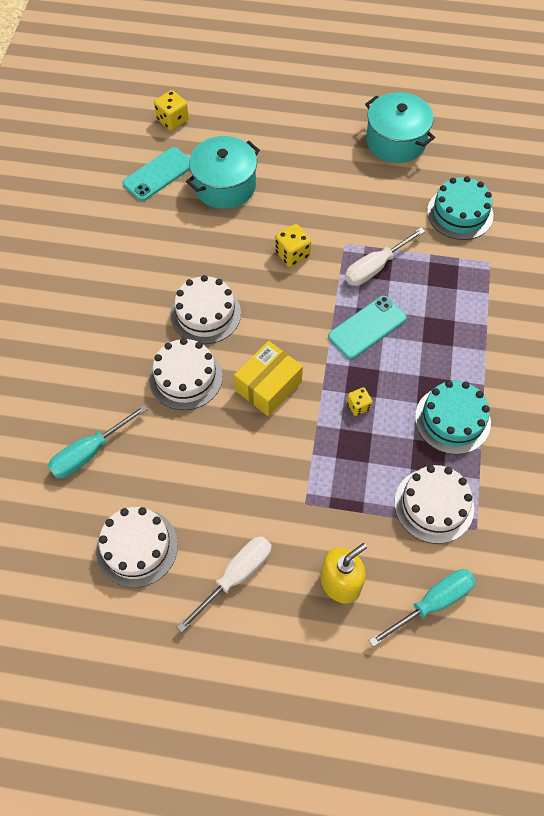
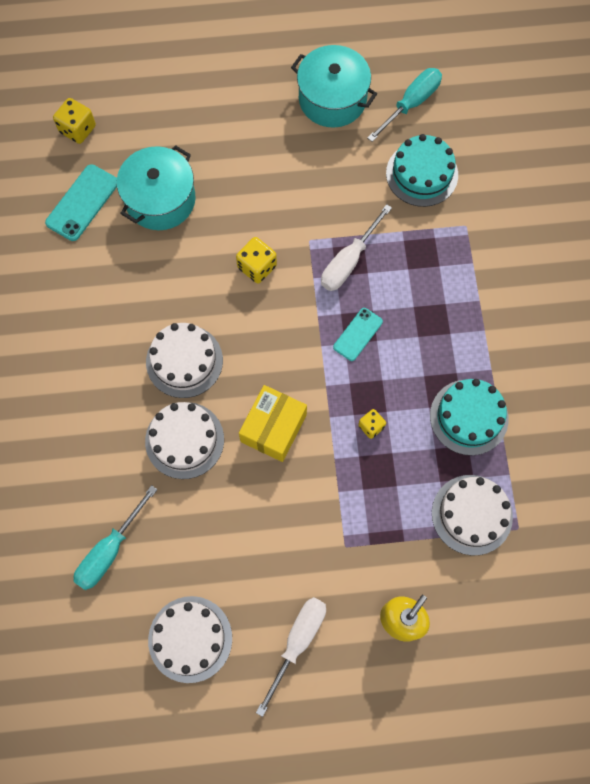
camera: 15 degrees left, 10 degrees up
turquoise phone [328,296,407,359] -> turquoise phone [333,308,383,361], size x0.65
turquoise screwdriver [369,569,476,647] -> turquoise screwdriver moved to [367,68,442,142]

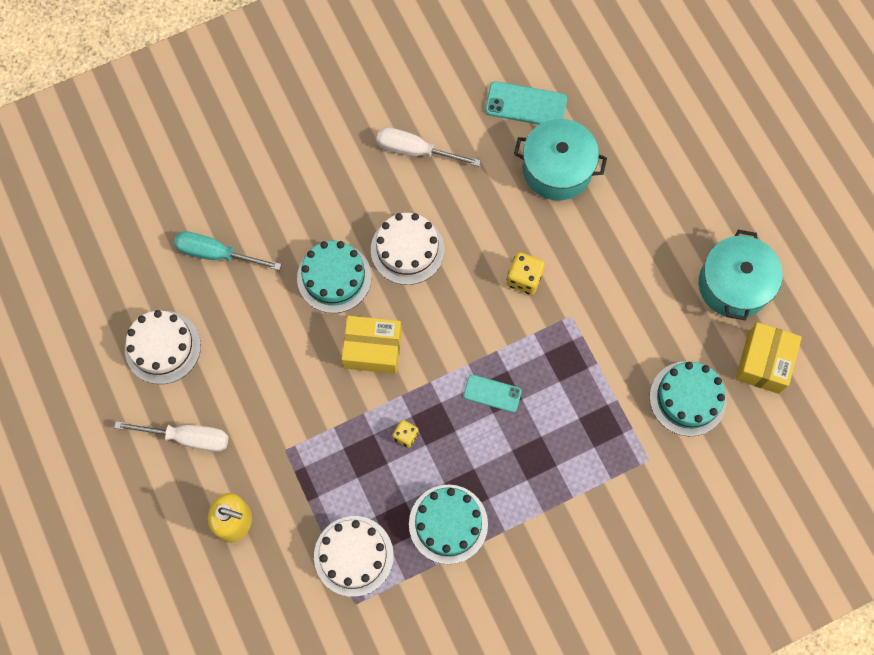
camera: 70 degrees right, 0 degrees up
yellow dice [53,98,96,144] -> none
white cake [145,402,224,479] -> turquoise cake [297,241,372,313]
white screwdriver [321,204,392,291] -> white screwdriver moved to [376,127,481,166]
turquoise screwdriver [367,68,442,142] -> yellow box [735,322,802,394]

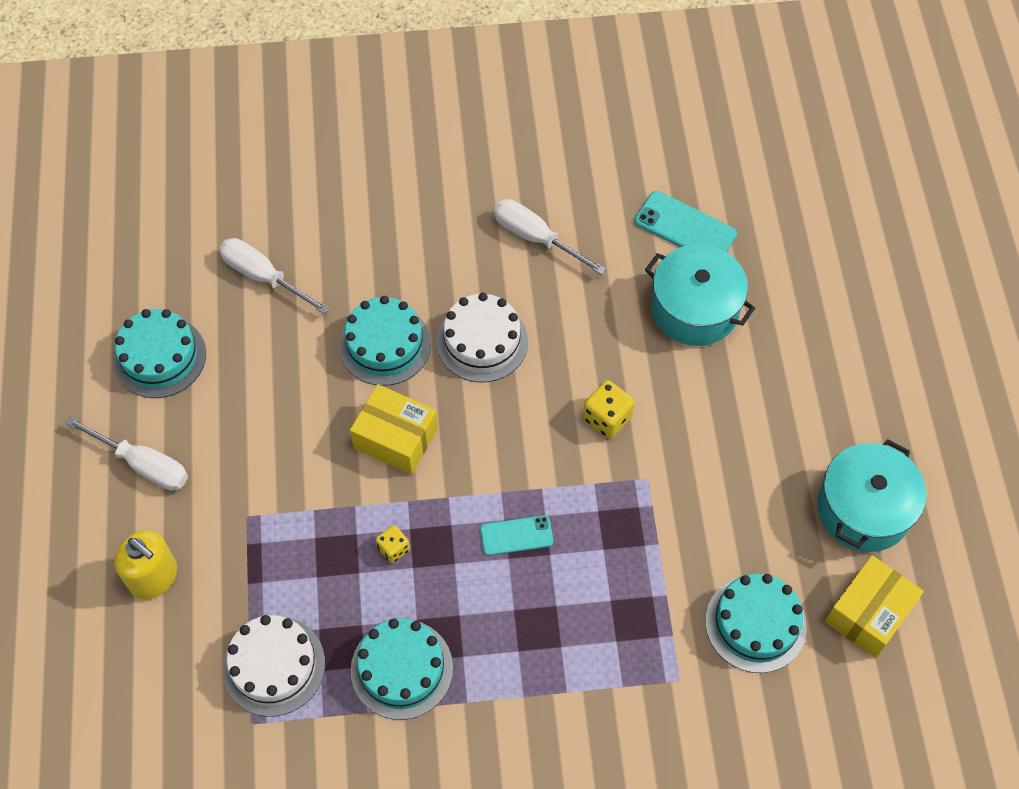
camera: 20 degrees right, 10 degrees down
white cake [125,310,201,384] -> turquoise cake [113,309,206,398]
turquoise screwdriver [174,231,281,270] -> white screwdriver [219,238,330,314]
turquoise phone [463,375,522,412] -> turquoise phone turned 45 degrees counterclockwise [480,515,553,556]

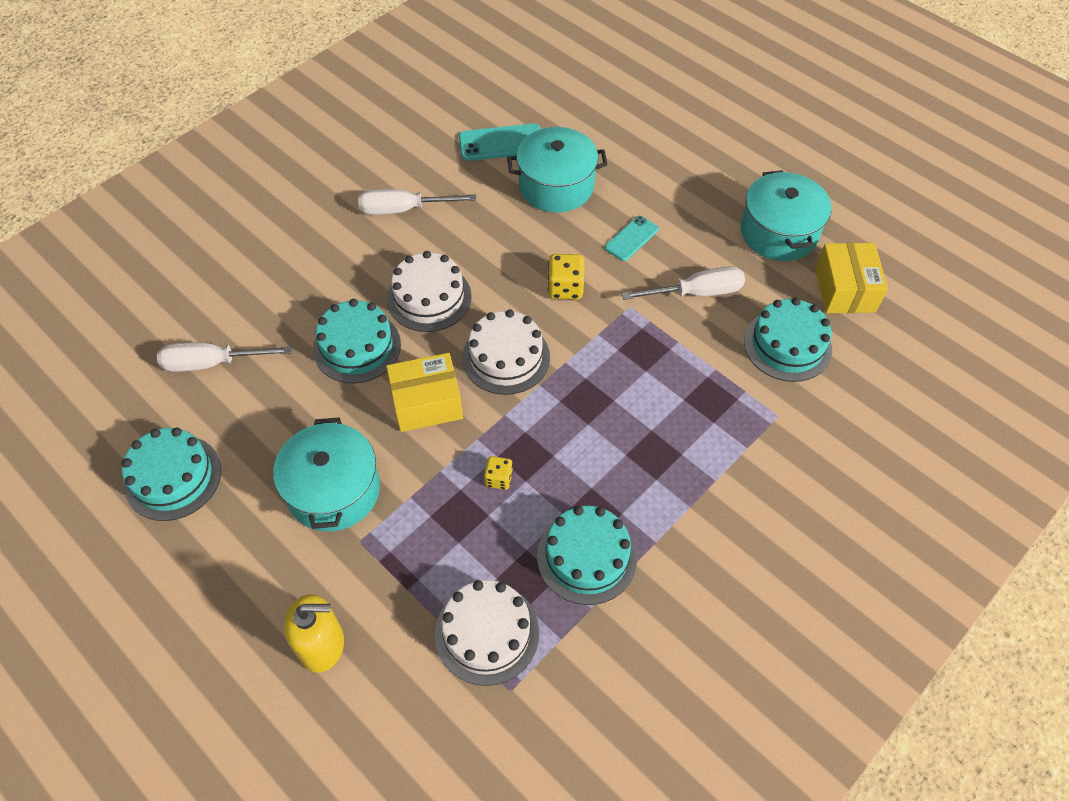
camera: 40 degrees left, 5 degrees down
white screwdriver [65,416,188,491] -> white screwdriver moved to [621,266,745,300]
turquoise phone [480,515,553,556] -> turquoise phone moved to [605,216,659,261]
none -> turquoise pot [273,418,380,531]
none -> white cake [462,309,550,395]

